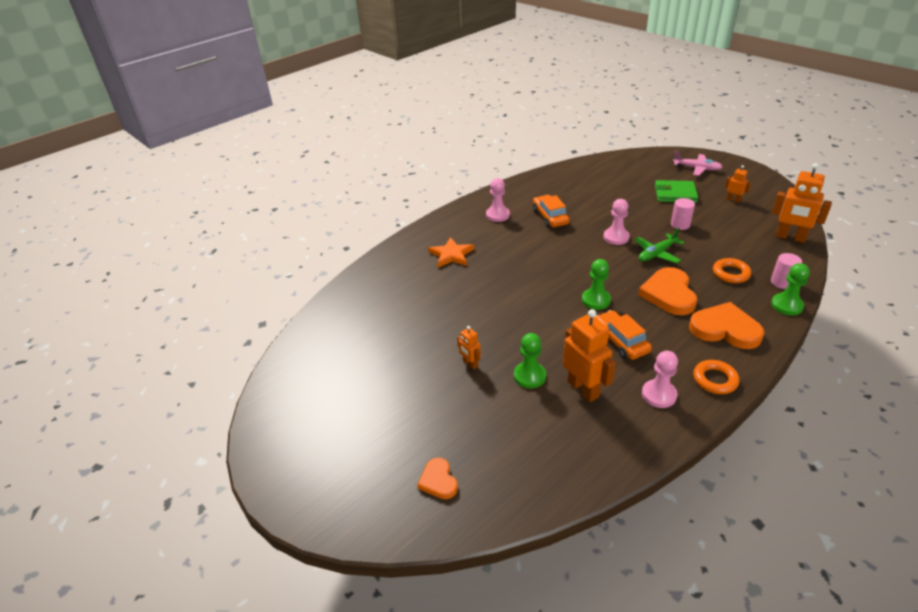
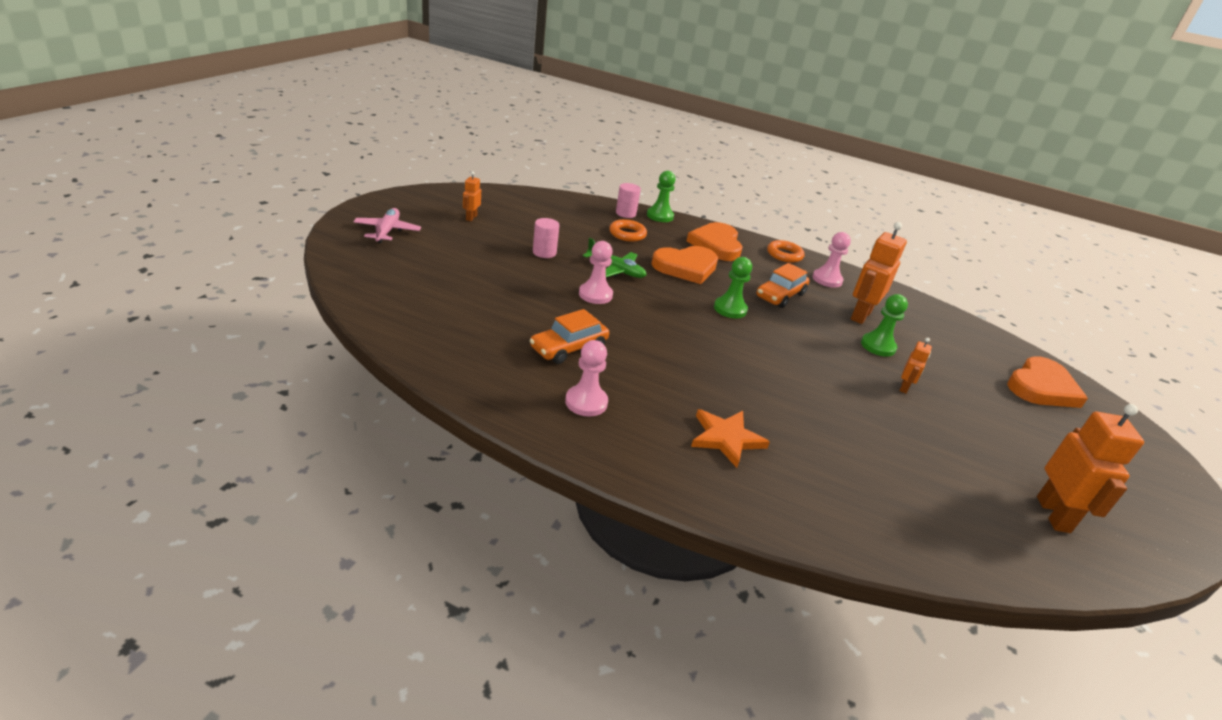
camera: 120 degrees left, 5 degrees down
orange heart [417,458,458,499] -> orange heart [1007,356,1088,408], size x1.84
green wallet [655,180,699,203] -> none
orange robot [772,163,832,243] -> orange robot moved to [1037,404,1144,533]

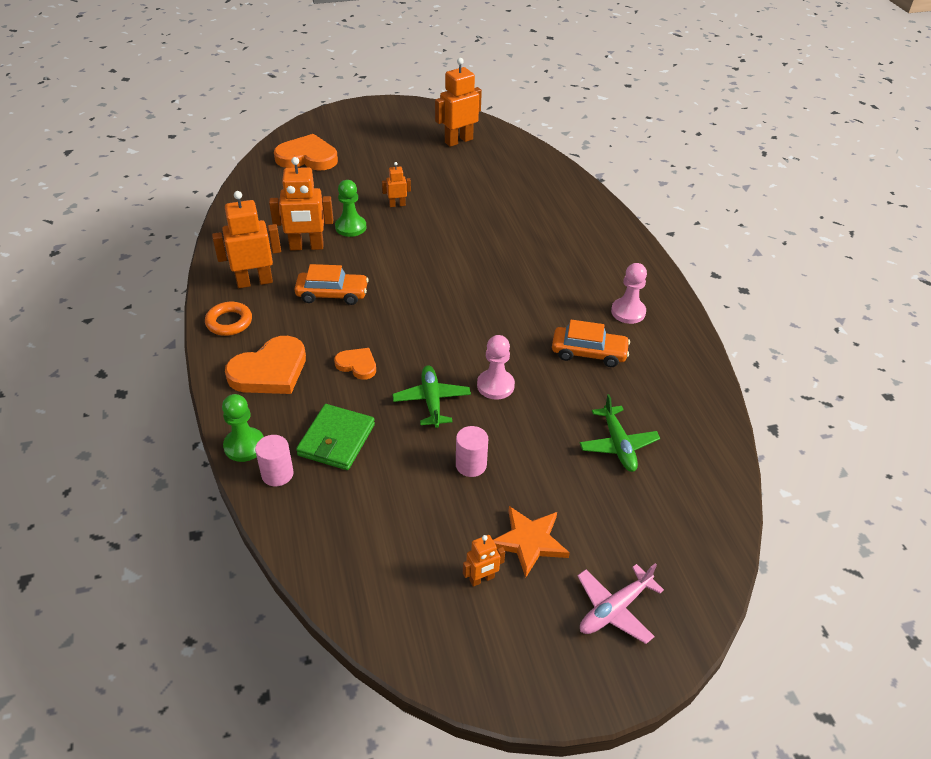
camera: 125 degrees left, 10 degrees up
orange ring [609,219,647,242] -> green wallet [296,404,375,470]
orange heart [651,246,718,284] -> orange heart [334,348,376,380], size x0.54
orange star [691,409,770,468] -> orange star moved to [493,506,570,578]
green pawn [714,257,752,318] -> none
pink pawn [812,232,851,288] -> orange robot [212,191,281,288]
none -> green plane [580,394,660,472]

